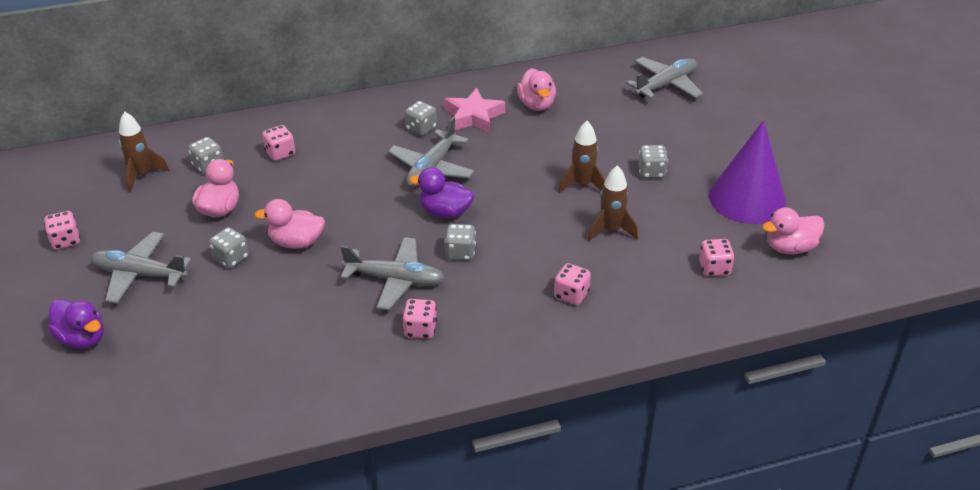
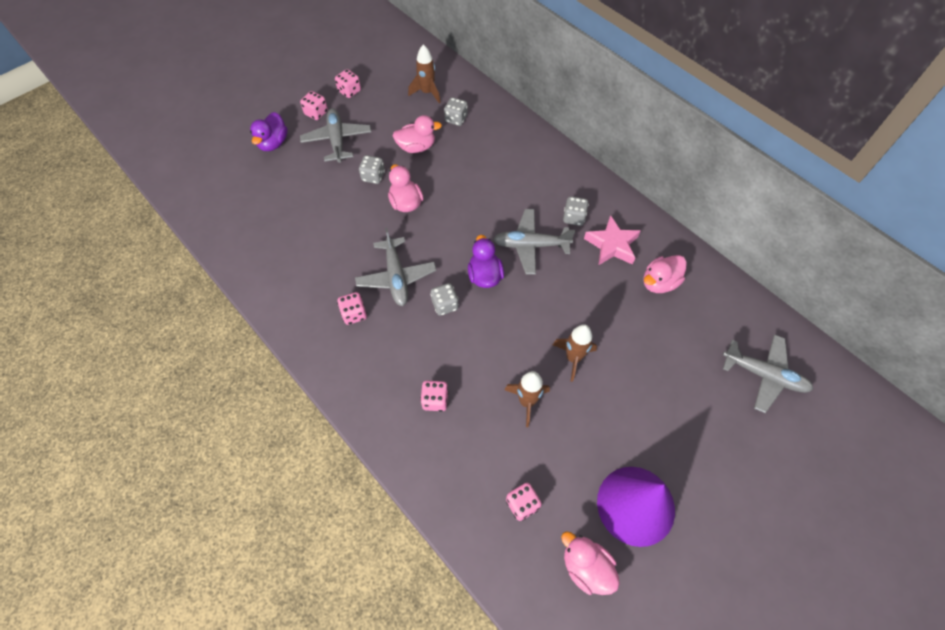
camera: 65 degrees right, 20 degrees up
pink dice [262,125,295,161] -> pink dice moved to [300,91,328,120]
grey dice [638,145,668,178] -> none

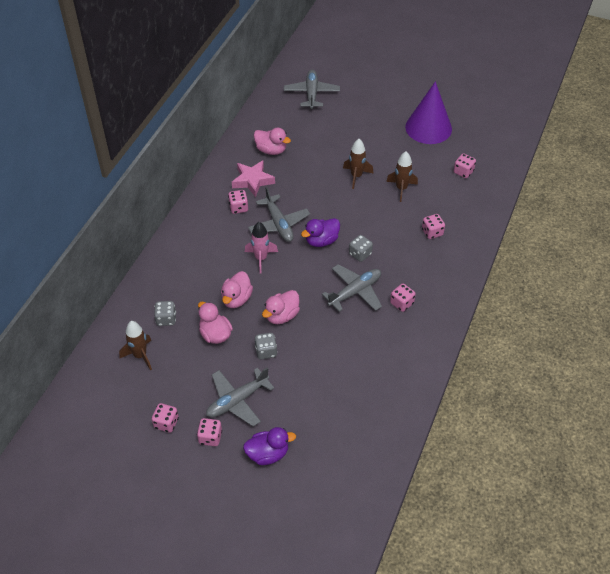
camera: 115 degrees left, 10 degrees down
pink duck [561,531,620,595] -> pink duck moved to [221,271,253,308]
grey dice [563,196,589,226] -> pink dice [228,190,248,214]
none -> pink rocket [245,222,278,274]

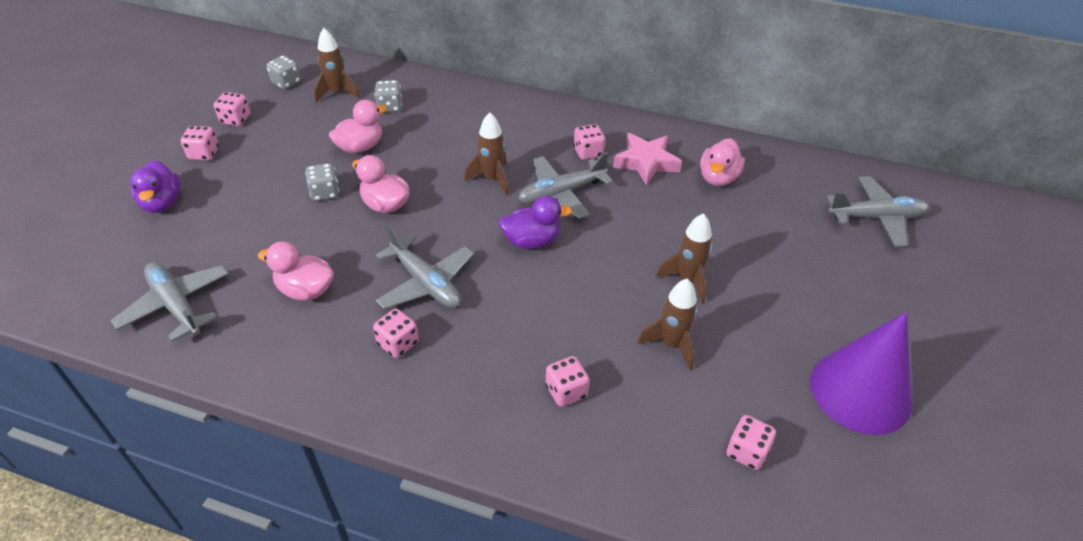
camera: 85 degrees right, 5 degrees down
grey plane [206,367,274,427] -> grey plane moved to [111,262,229,342]
pink duck [221,271,253,308] -> pink duck moved to [258,241,334,301]
pink rocket [245,222,278,274] -> brown rocket [464,112,509,196]
purple duck [301,218,340,247] -> purple duck turned 120 degrees clockwise [499,196,572,249]
grey dice [349,235,373,262] -> grey dice moved to [266,55,301,89]

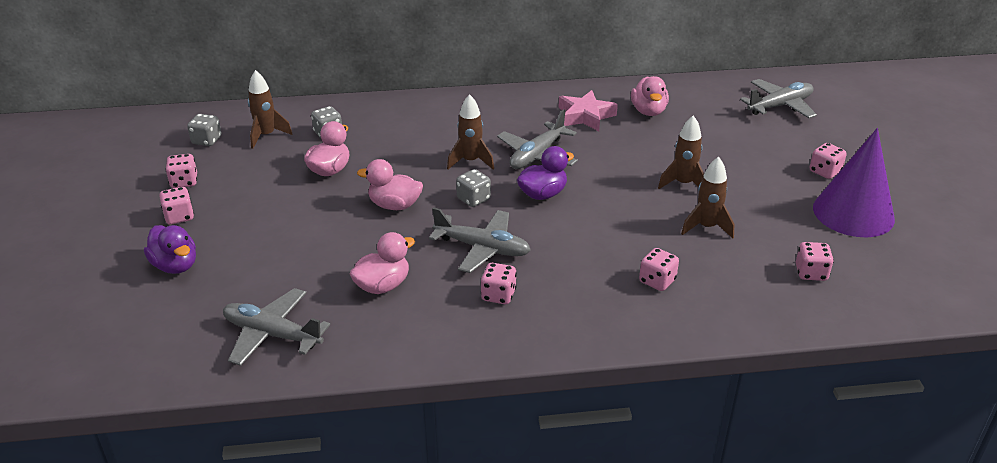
camera: 25 degrees left, 10 degrees down
pink duck [258,241,334,301] -> pink duck turned 150 degrees clockwise [350,232,415,294]
grey dice [305,163,339,201] -> grey dice moved to [456,169,491,207]
pink dice [573,124,605,160] -> pink dice moved to [810,143,847,179]

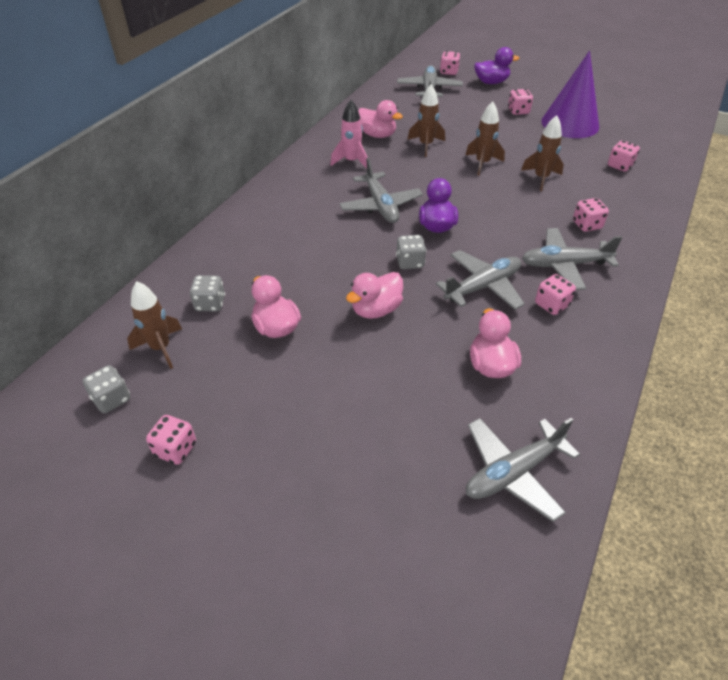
camera: 55 degrees left, 10 degrees up
purple duck [144,225,196,274] -> purple duck moved to [474,47,519,84]
pink dice [159,187,194,225] -> pink dice moved to [440,51,460,75]
brown rocket [447,94,494,169] -> brown rocket moved to [407,84,445,157]
pink star [559,90,618,131] -> pink rocket [330,100,368,169]
none -> grey plane [522,228,622,290]

